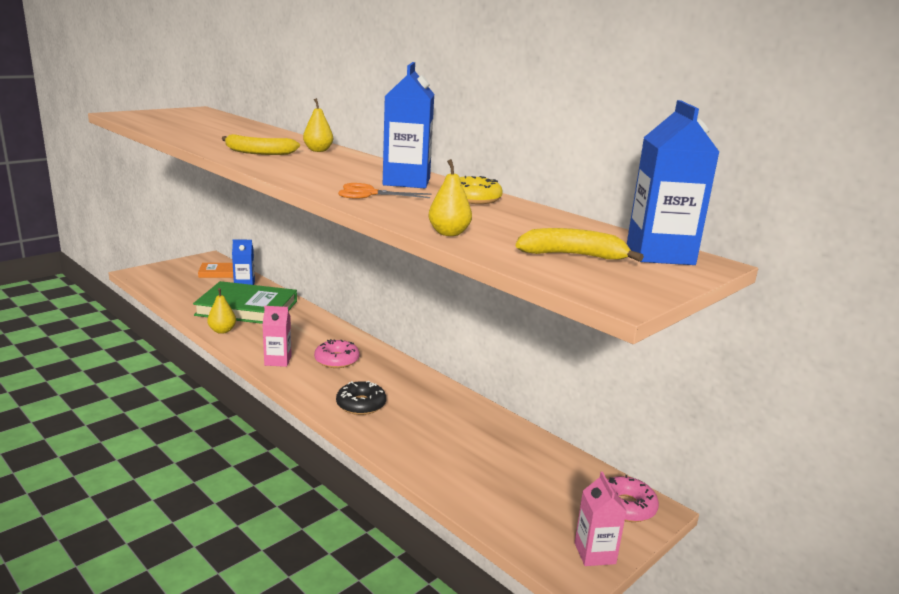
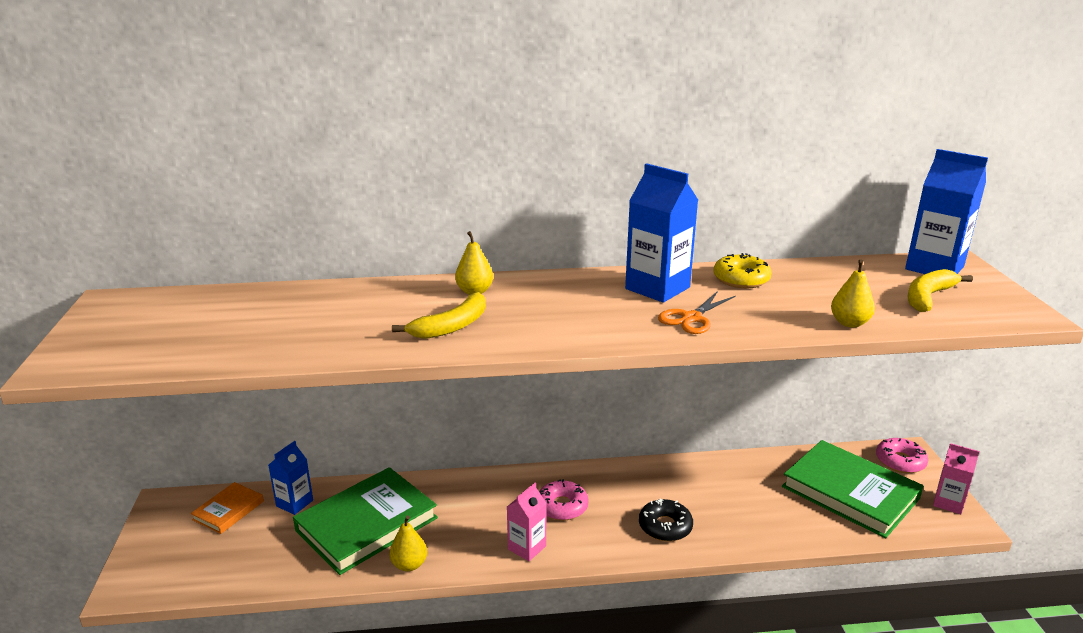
camera: 50 degrees left, 5 degrees up
none -> green book [782,440,923,538]

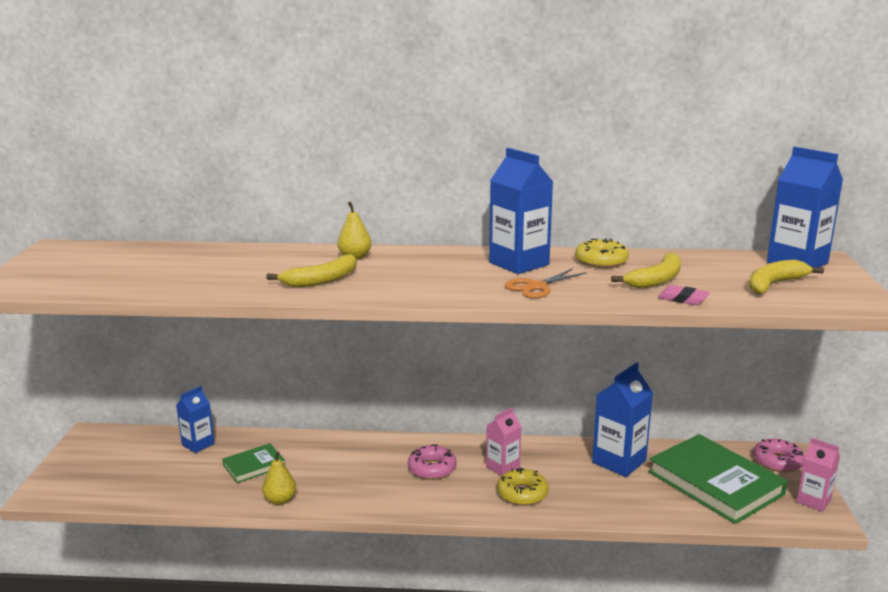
camera: 10 degrees right, 5 degrees down
orange book [191,482,264,534] -> none
green book [293,467,438,575] -> green book [222,443,286,483], size x0.50
pink carton [507,483,547,561] -> pink carton moved to [486,407,522,476]
black donut [639,499,693,542] -> yellow donut [497,468,548,506]
yellow pear [831,260,875,328] -> pink eraser [658,285,710,305]
none -> blue carton [592,362,653,477]
none -> yellow banana [611,252,681,289]

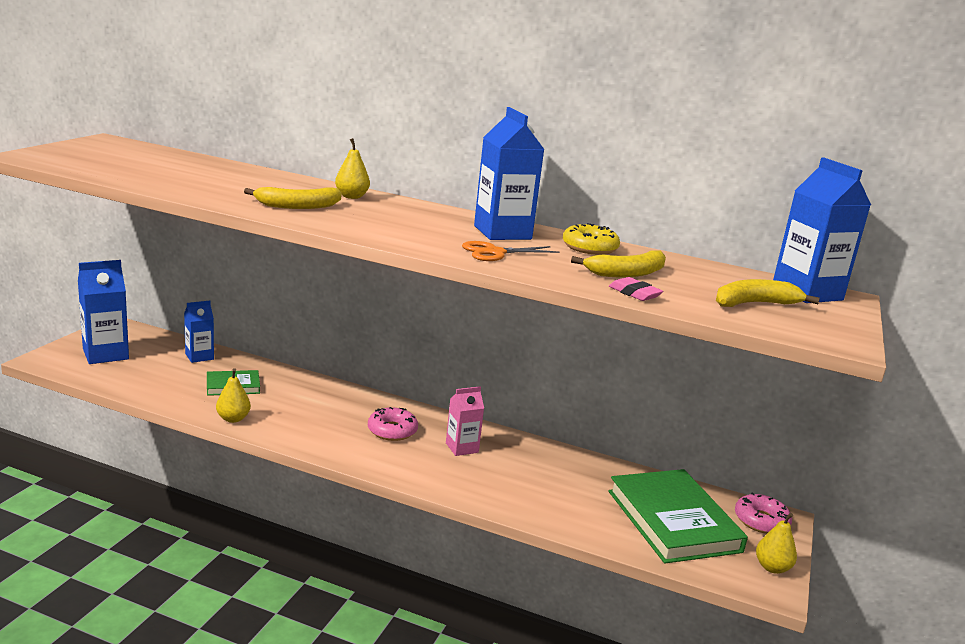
camera: 15 degrees right, 0 degrees up
yellow donut [497,468,548,506] -> none
blue carton [592,362,653,477] -> blue carton moved to [78,260,129,364]
pink carton [797,438,840,512] -> yellow pear [756,513,797,574]

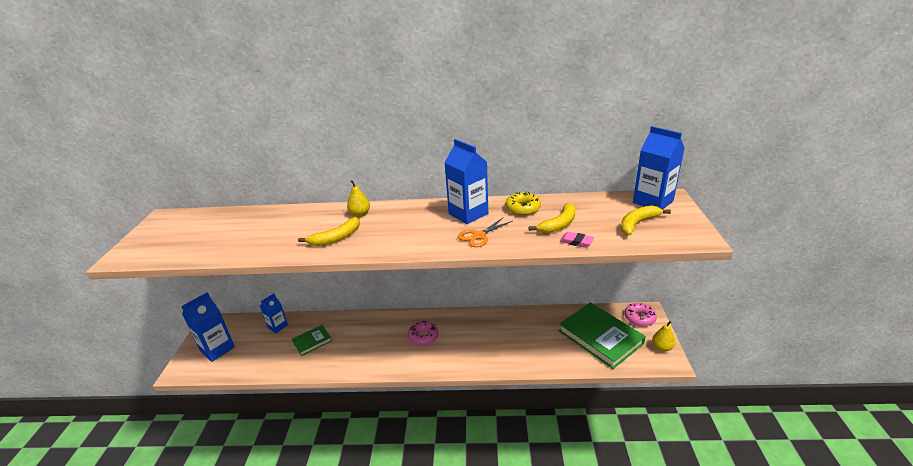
camera: 15 degrees left, 10 degrees up
yellow pear [216,368,251,423] -> none
pink carton [446,386,484,456] -> none

